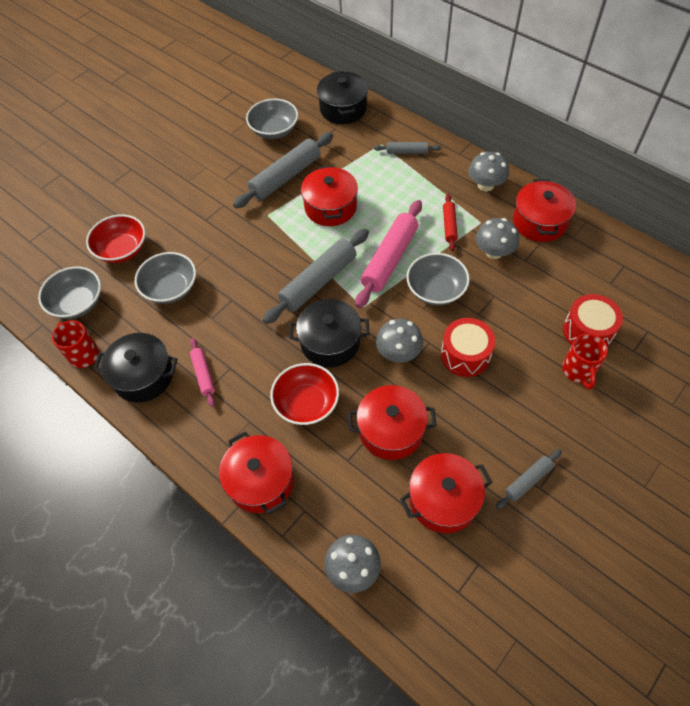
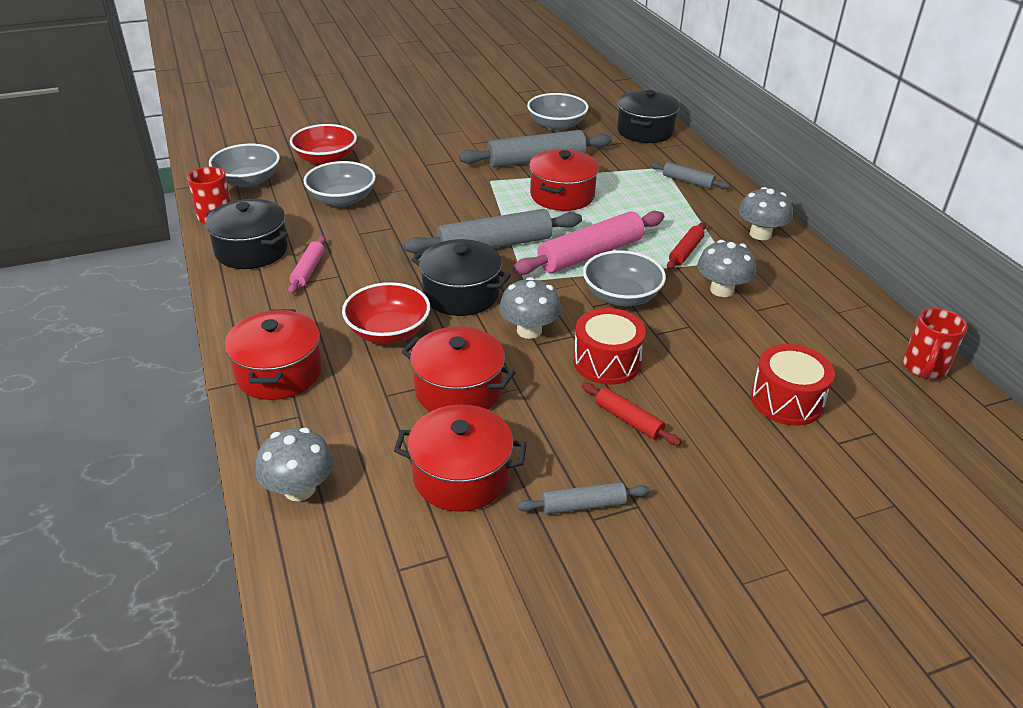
camera: 25 degrees right, 20 degrees down
red pot [513,179,576,242] -> none
red mug [562,334,608,390] -> red mug moved to [903,308,967,379]
none -> red rolling pin [582,383,681,446]

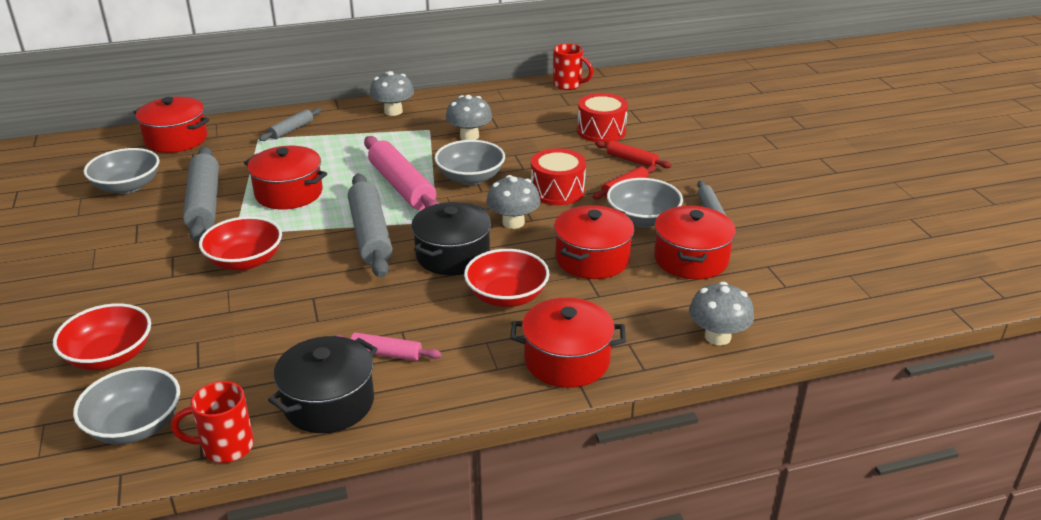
camera: 85 degrees left, 5 degrees down
grey bowl [304,161,376,207] -> grey bowl moved to [607,178,683,227]
black pot [617,90,680,143] -> red pot [134,97,209,153]
red rolling pin [667,222,706,270] -> red rolling pin moved to [595,141,672,168]
none -> red bowl [199,216,282,271]

